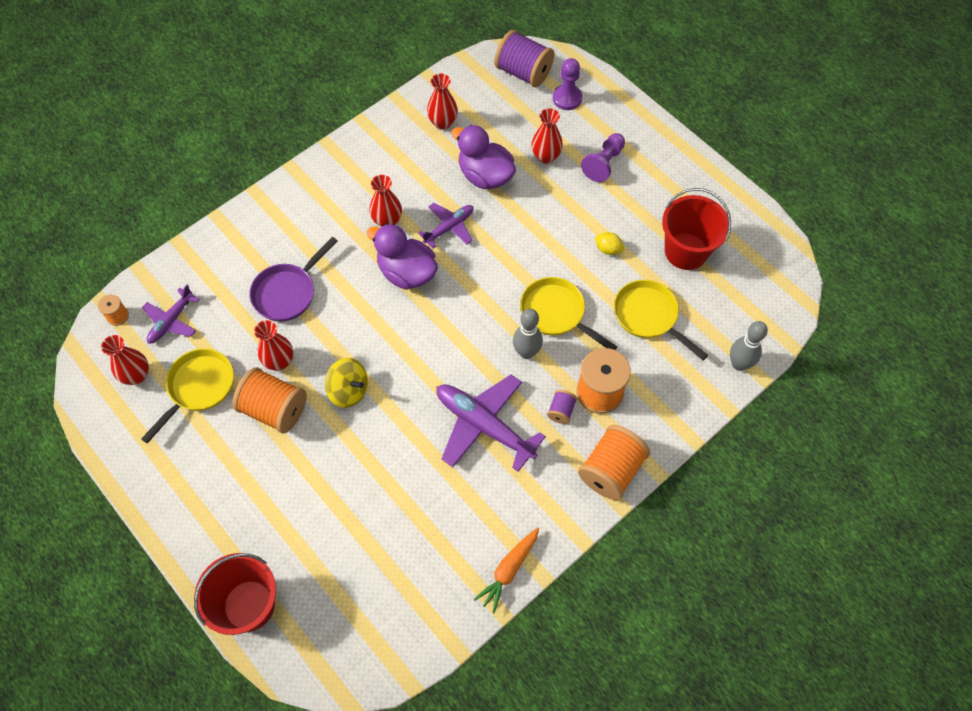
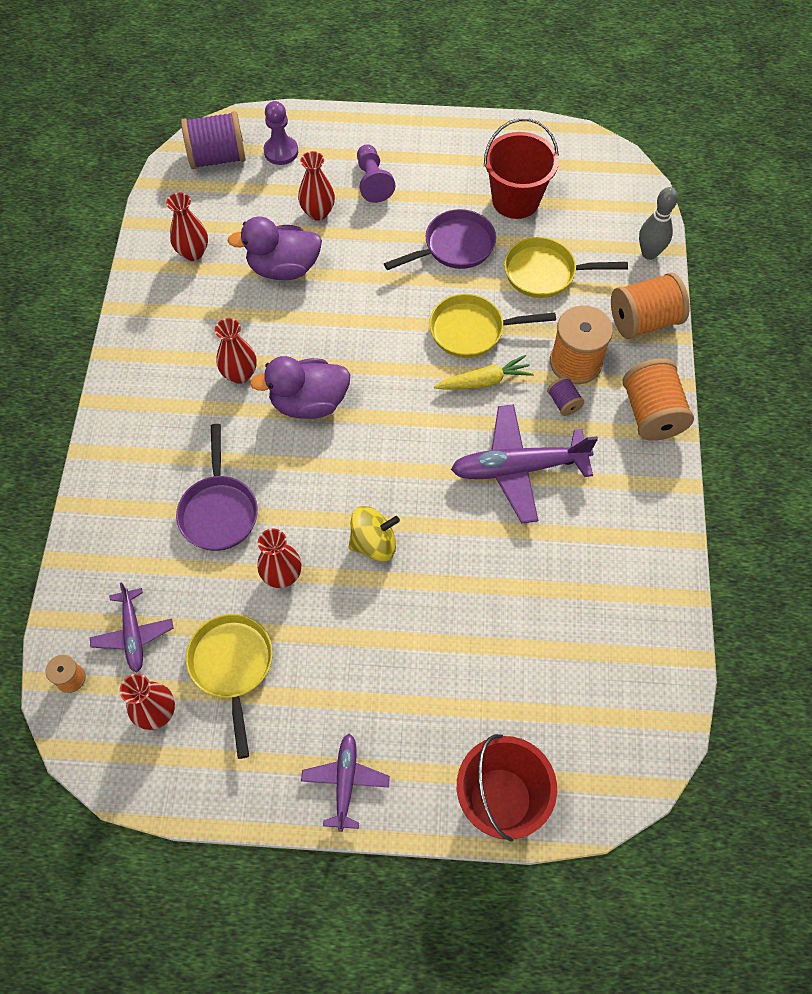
camera: 45 degrees left, 0 degrees up
orange spool [232,367,307,434] -> orange spool moved to [611,272,690,339]
purple plane [418,203,473,248] -> purple plane moved to [301,733,390,832]
orange carrot [474,527,539,613] -> none
grey bowling pin [513,309,543,359] -> yellow carrot [434,355,533,390]
yellow lemon [595,232,625,255] -> purple pan [384,209,496,270]

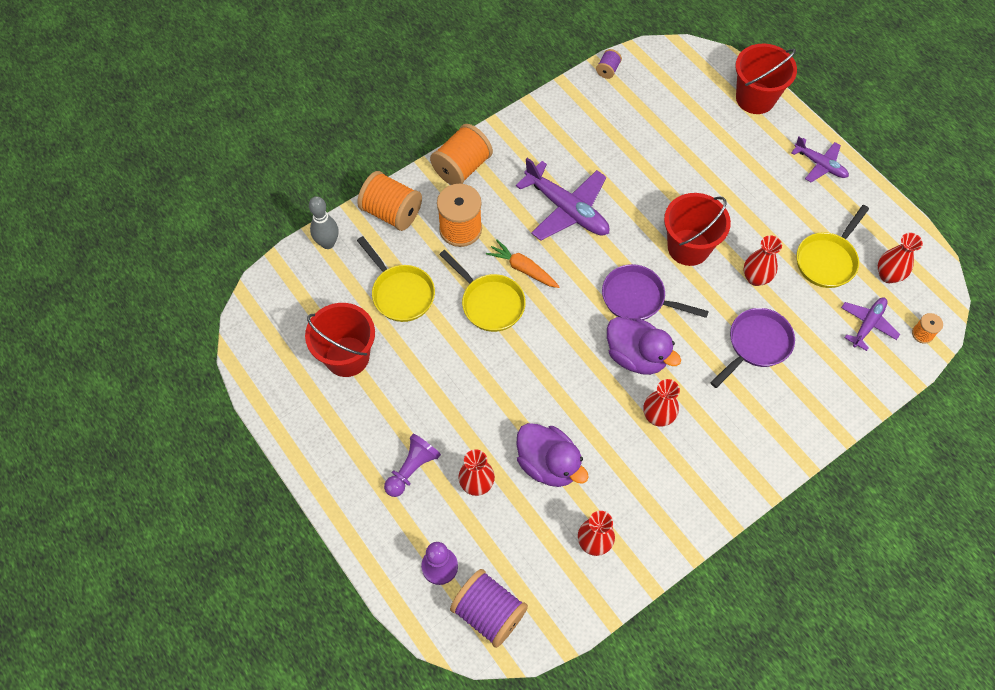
camera: 130 degrees left, 0 degrees up
purple plane [301,733,390,832] -> purple plane turned 105 degrees counterclockwise [791,137,849,182]
yellow spinning top [349,506,400,561] -> red bucket [664,193,731,266]
purple pan [384,209,496,270] -> purple pan moved to [602,264,709,320]
yellow carrot [434,355,533,390] -> orange carrot [486,240,560,288]
purple spool [547,377,585,416] -> purple spool moved to [596,49,622,79]

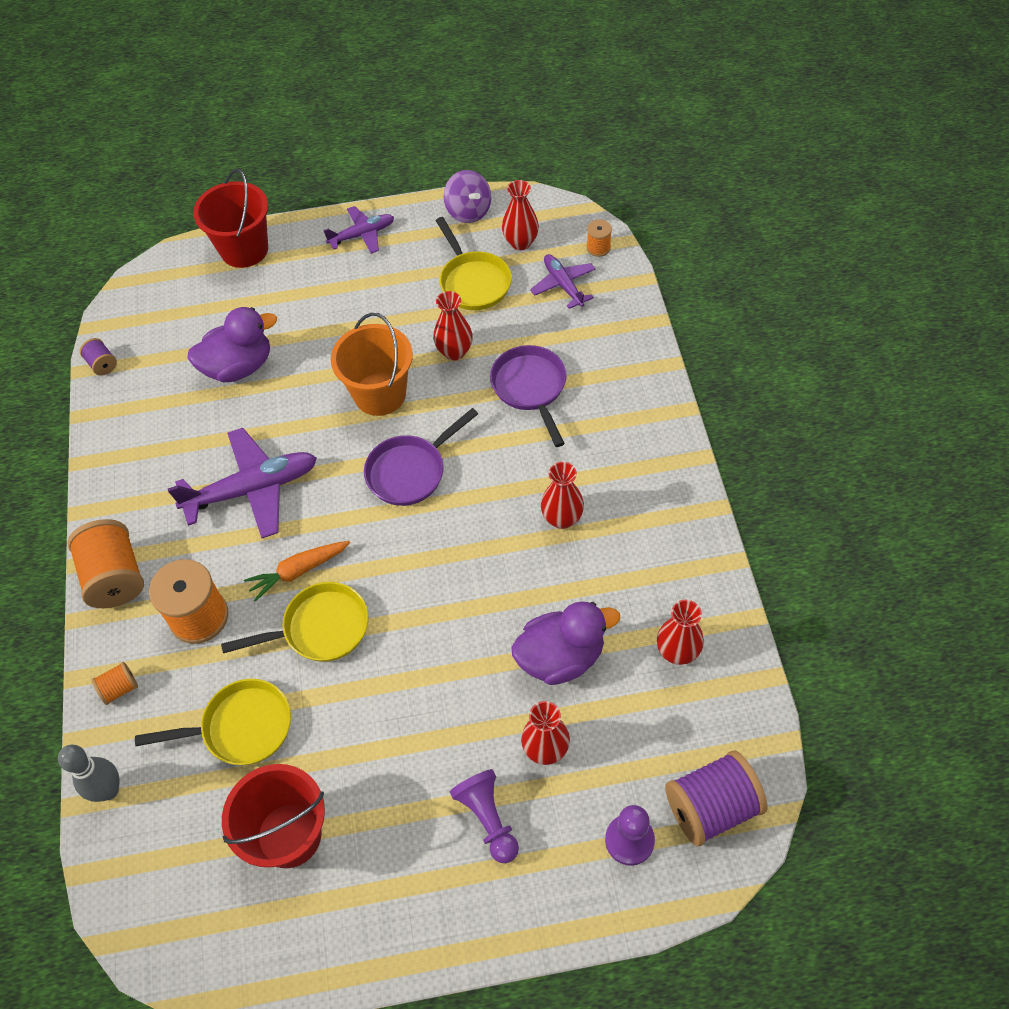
camera: 60 degrees left, 5 degrees down
orange spool [357,171,422,231] -> orange spool [92,662,138,705], size x0.48
purple duck [607,317,681,375] -> purple duck moved to [187,307,277,382]
red bucket [664,193,731,266] -> orange bucket [331,313,413,416]
none -> purple spinning top [444,170,491,223]

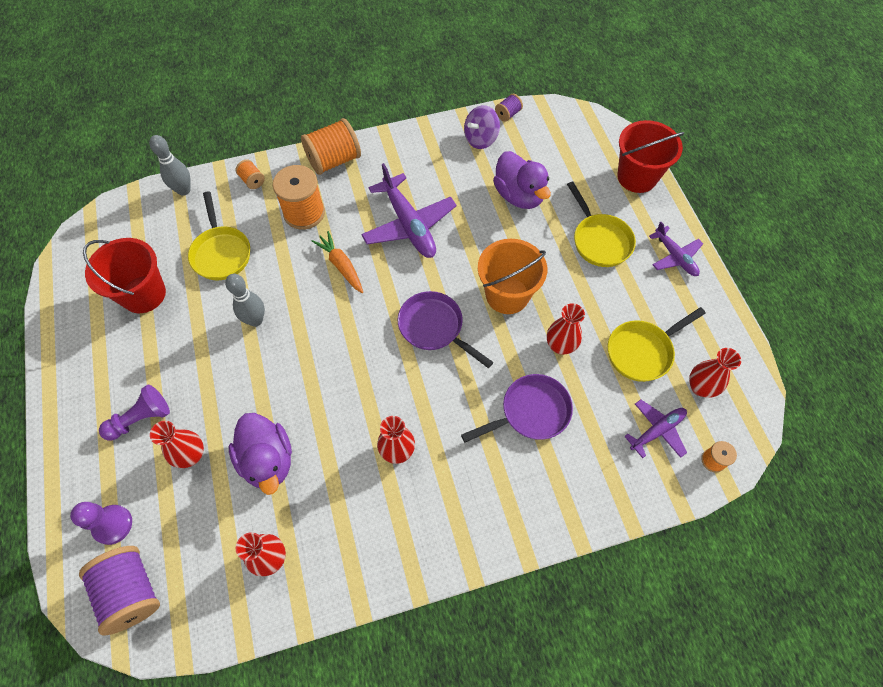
camera: 80 degrees right, 5 degrees up
yellow pan [221,582,368,662] -> yellow pan moved to [567,182,636,267]
purple spinning top [444,170,491,223] -> purple spinning top moved to [464,105,500,149]
none -> grey bowling pin [225,274,265,327]

